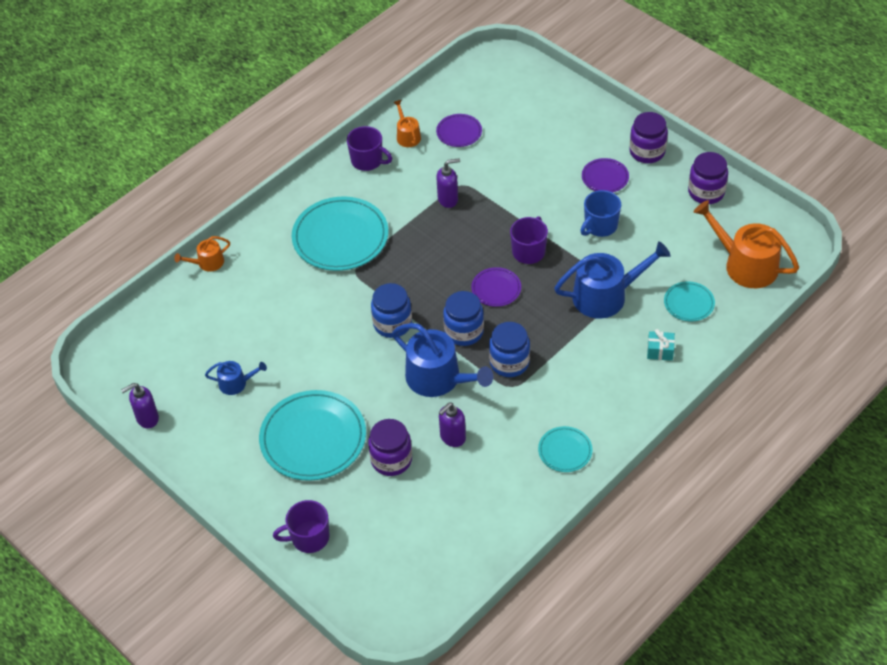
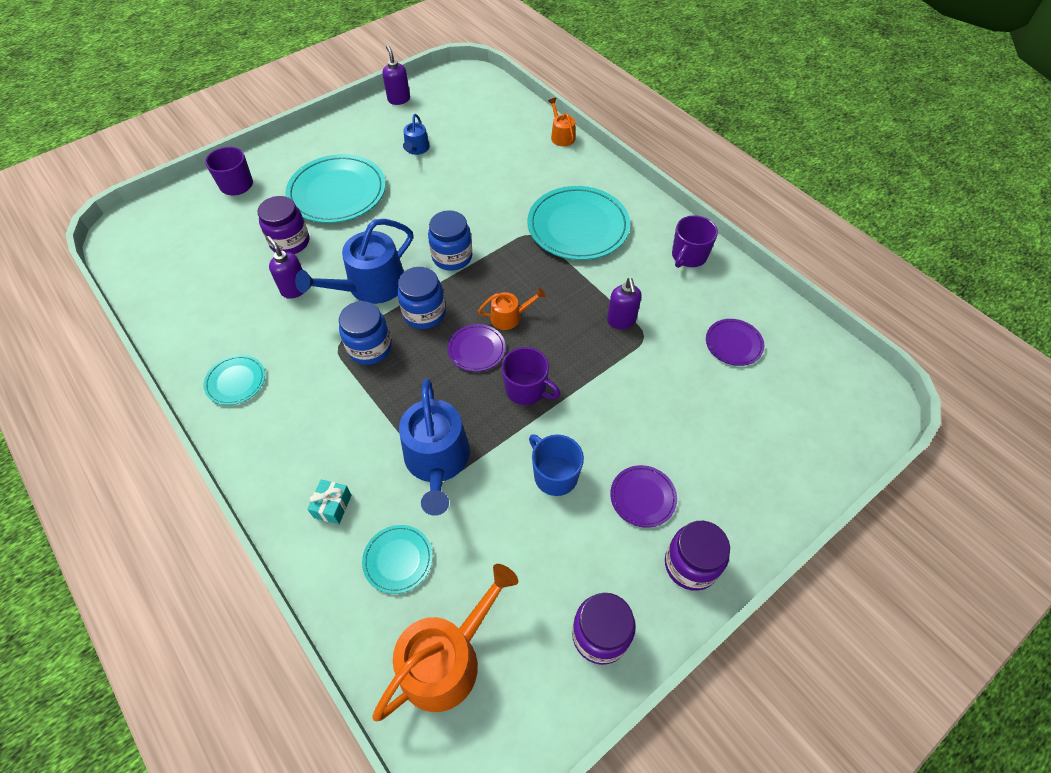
camera: 95 degrees right, 5 degrees up
orange watering can [393,100,421,147] -> orange watering can moved to [478,288,546,330]

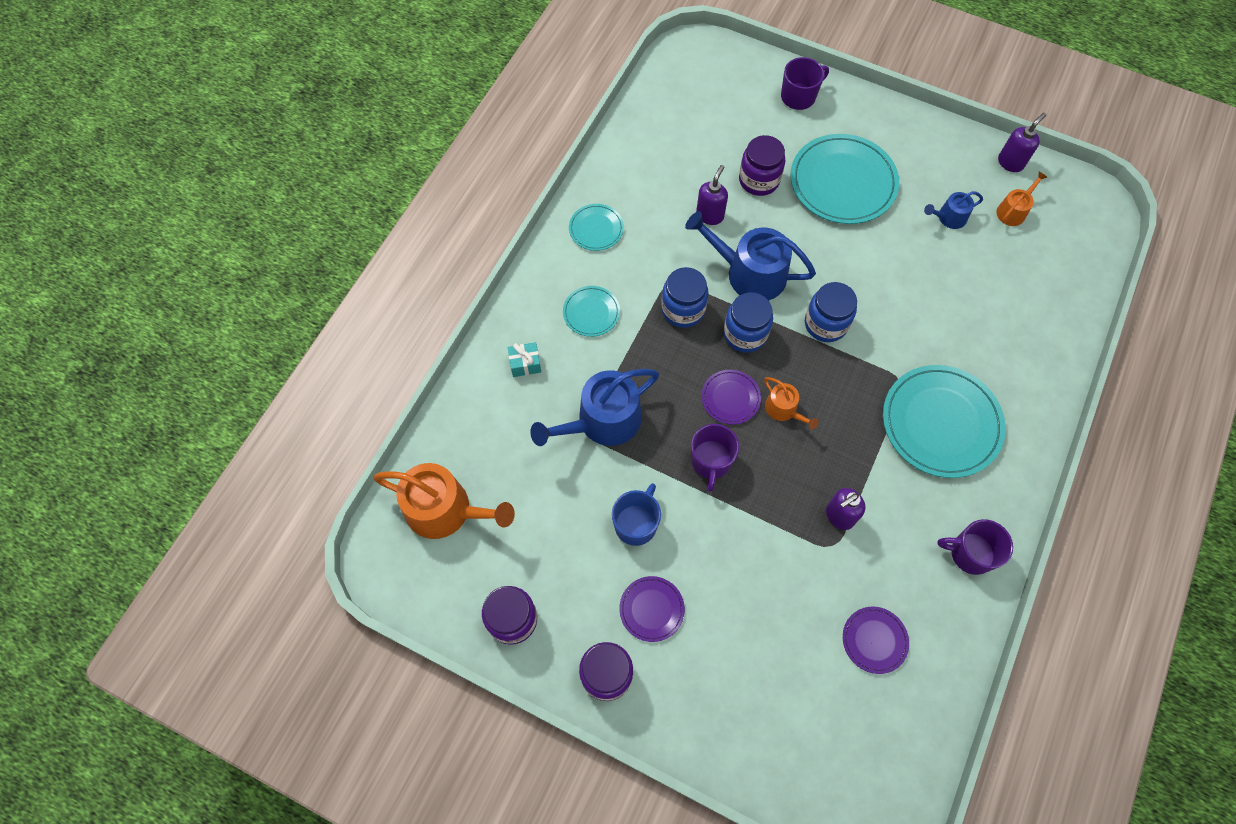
camera: 65 degrees right, 10 degrees up
turquoise plate [362,525,433,594] -> turquoise plate moved to [563,286,620,337]
orange watering can [548,98,575,146] -> orange watering can moved to [996,172,1047,226]

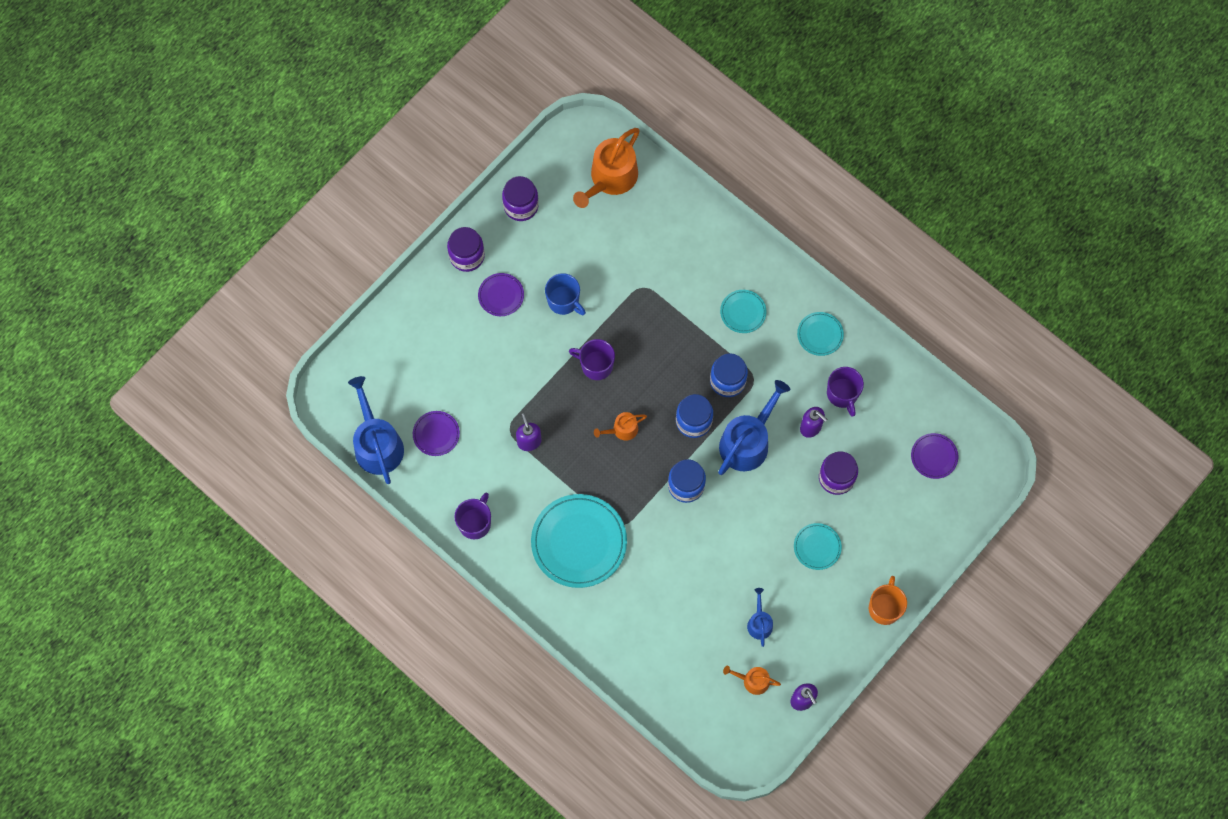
camera: 105 degrees right, 5 degrees up
turquoise gift [508,342,541,377] -> none
blue watering can [530,369,659,446] -> blue watering can moved to [348,376,404,484]
purple plate [701,370,761,425] -> purple plate moved to [911,433,958,479]
purple mug [781,57,829,110] -> purple mug moved to [827,367,864,417]
turquoise plate [790,134,899,224] -> turquoise plate [794,523,842,570], size x0.50
orange watering can [996,172,1047,226] -> orange watering can turned 135 degrees clockwise [723,666,781,695]
none -> orange mug [869,576,907,625]

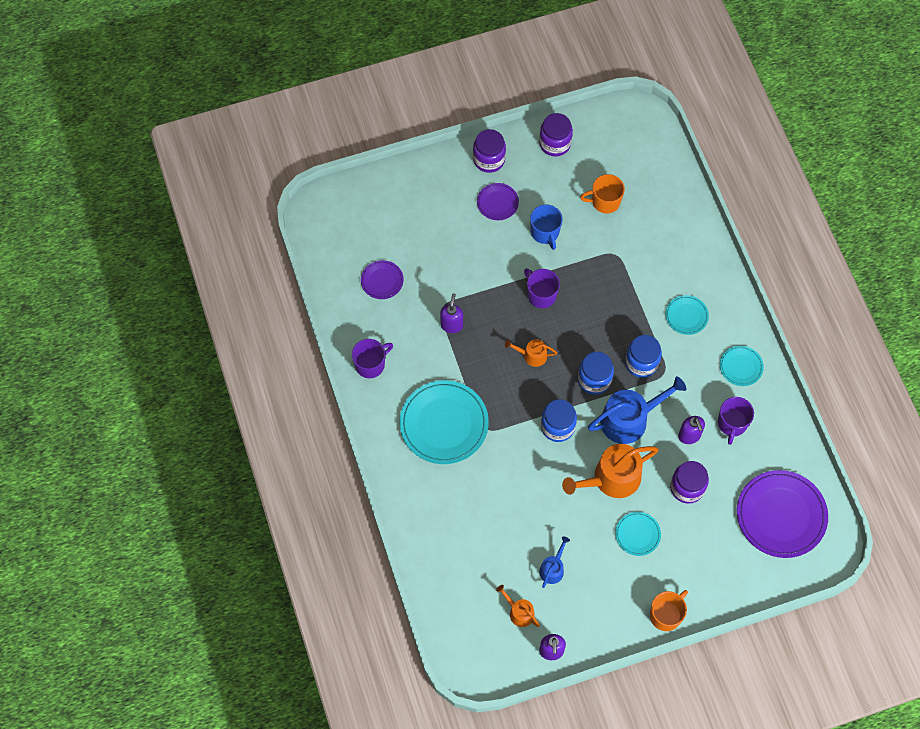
camera: 30 degrees right, 5 degrees down
blue watering can [348,376,404,484] -> none
orange watering can [573,128,640,208] -> orange watering can moved to [562,444,659,498]
purple plate [911,433,958,479] -> purple plate [737,470,828,558], size x2.00
none -> orange mug [580,174,625,213]

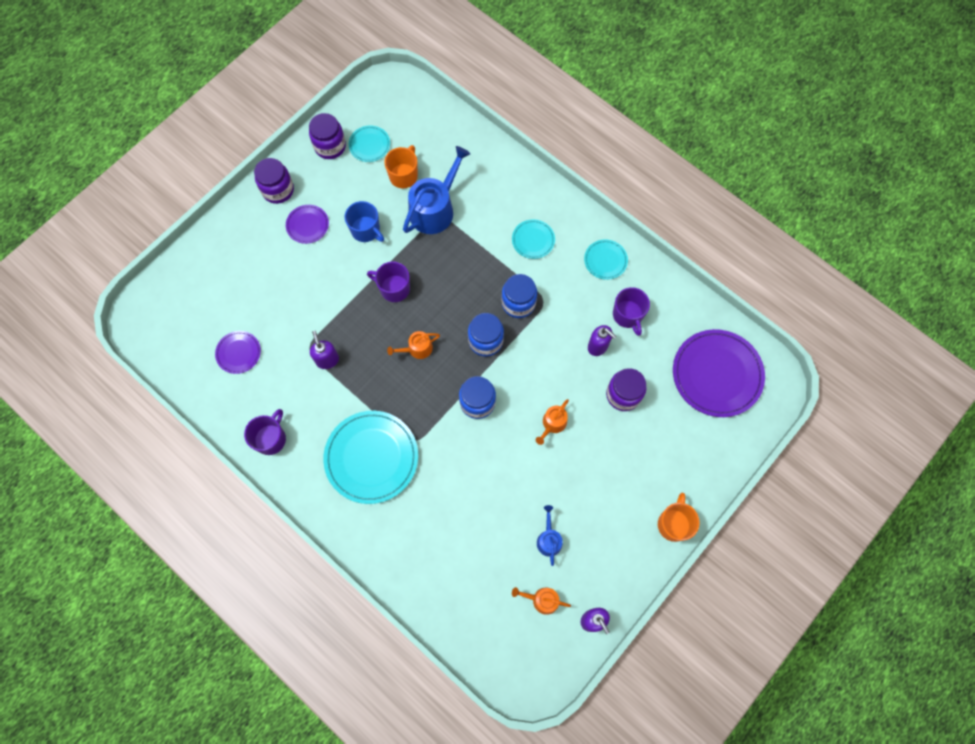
camera: 30 degrees left, 5 degrees up
orange watering can [562,444,659,498] -> orange watering can [536,399,569,445], size x0.51
orange mug [580,174,625,213] -> orange mug turned 150 degrees clockwise [384,145,418,189]
blue watering can [588,376,686,444] -> blue watering can moved to [403,146,470,234]
turquoise plate [615,512,661,556] -> turquoise plate moved to [349,125,390,162]

